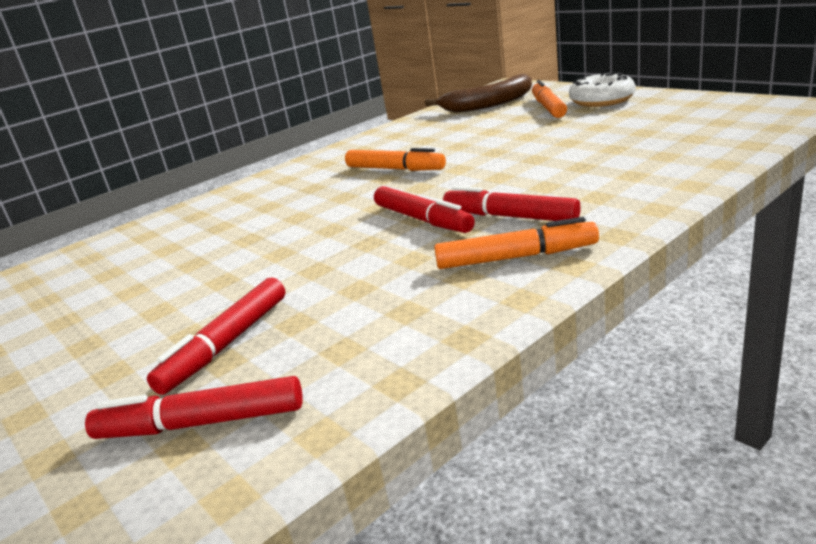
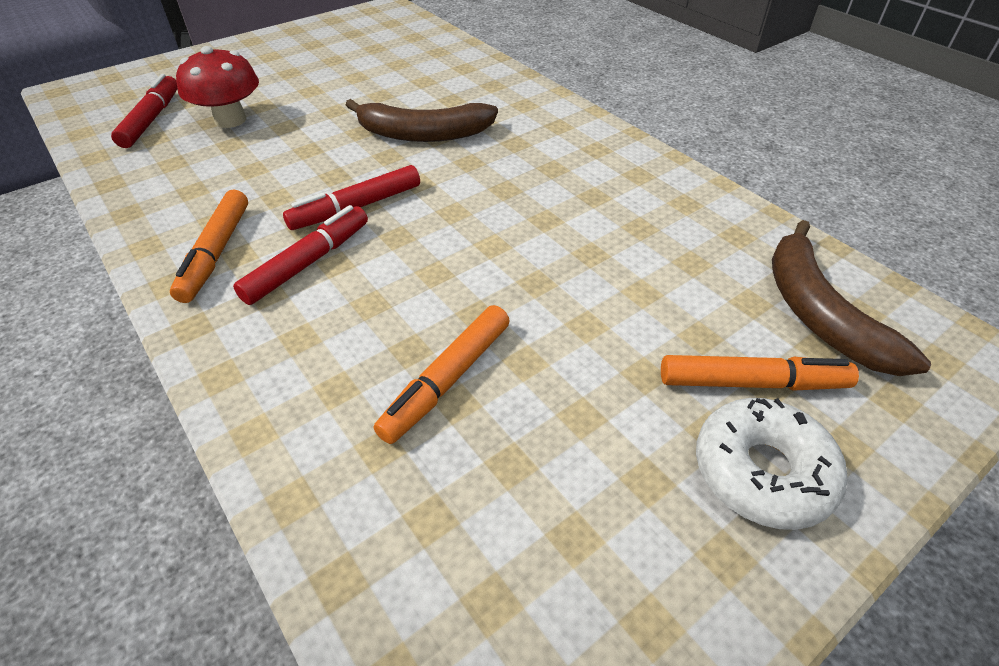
camera: 90 degrees right, 20 degrees up
red marker [147,277,285,395] -> red mushroom [176,46,259,128]
orange marker [345,148,446,171] -> orange marker moved to [374,305,510,444]
none -> brown banana [346,99,498,142]

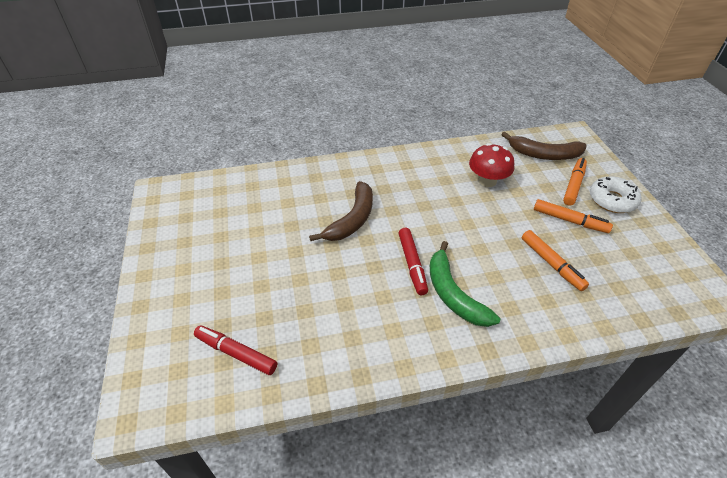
camera: 65 degrees left, 0 degrees up
orange marker [170,190,248,303] -> orange marker moved to [534,199,613,233]
red mushroom [176,46,259,128] -> red mushroom moved to [469,143,514,187]
red marker [233,205,368,305] -> green banana [430,241,500,327]

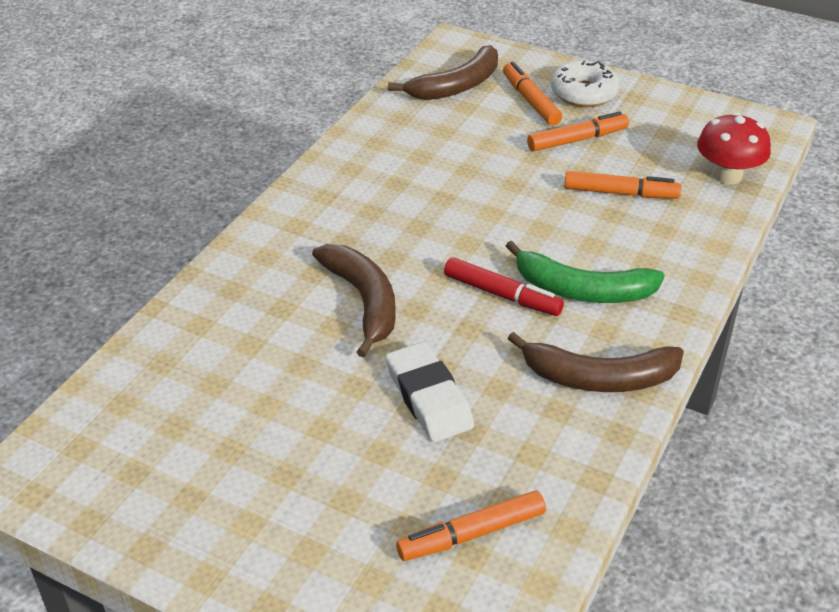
camera: 50 degrees left, 5 degrees down
red marker [194,326,277,375] -> orange marker [396,490,546,561]
red mushroom [469,143,514,187] -> red mushroom moved to [697,112,771,184]
none -> white eraser [386,342,474,442]
none -> brown banana [508,332,684,392]

